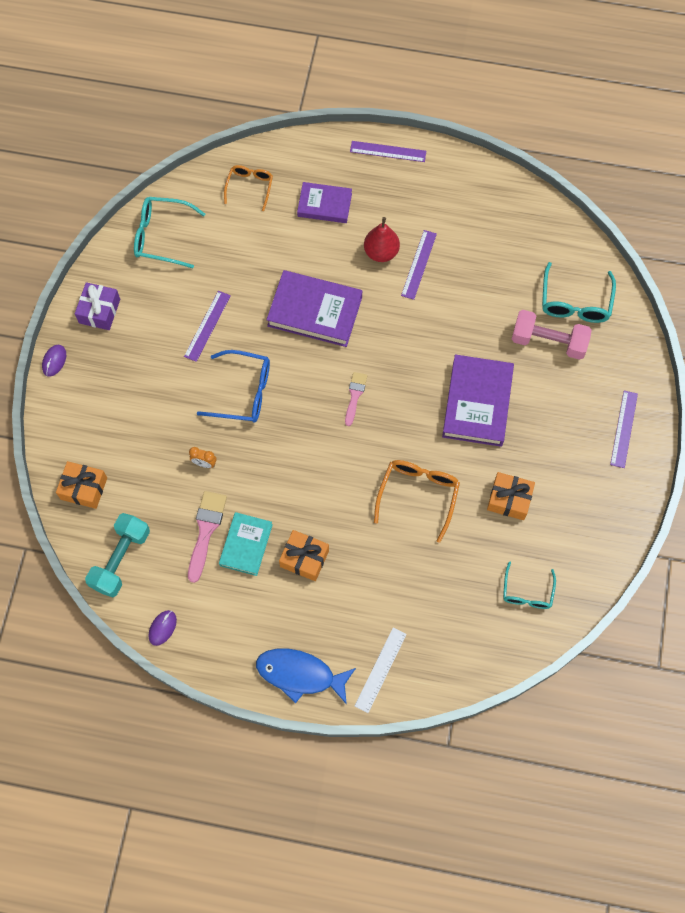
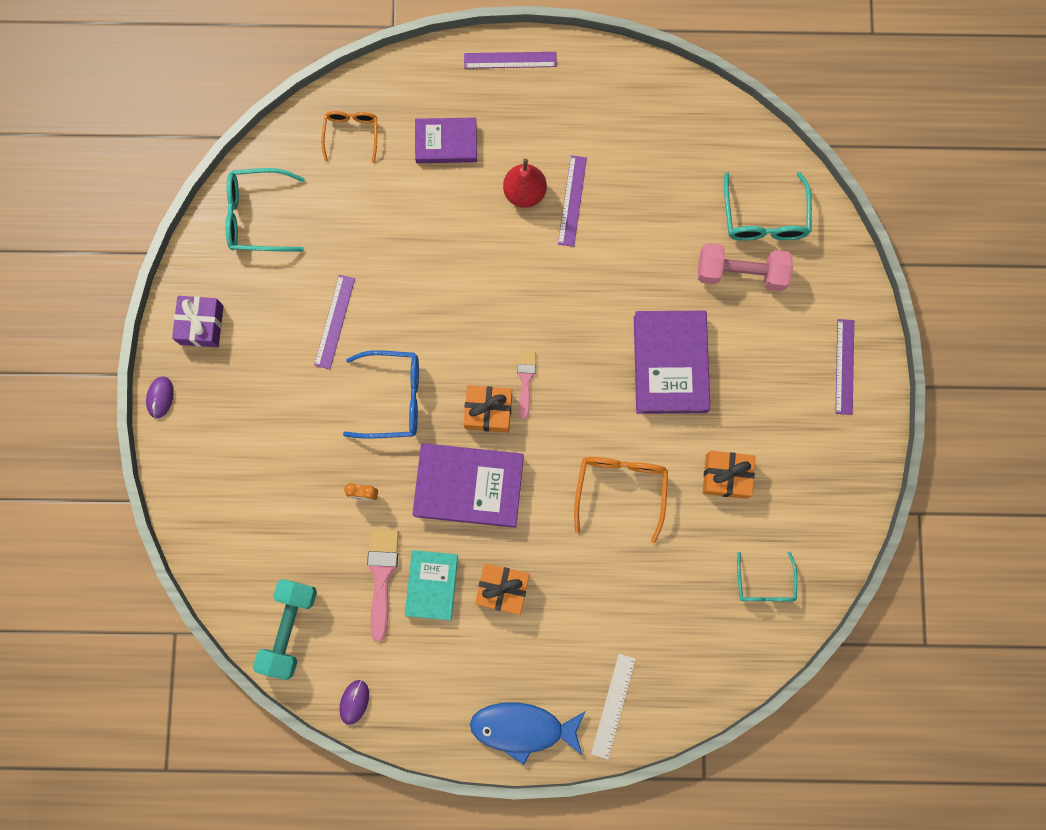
camera: 10 degrees left, 10 degrees up
orange gift [56,461,107,509] -> orange gift moved to [463,385,512,433]
purple book [266,270,362,347] -> purple book moved to [412,443,524,528]

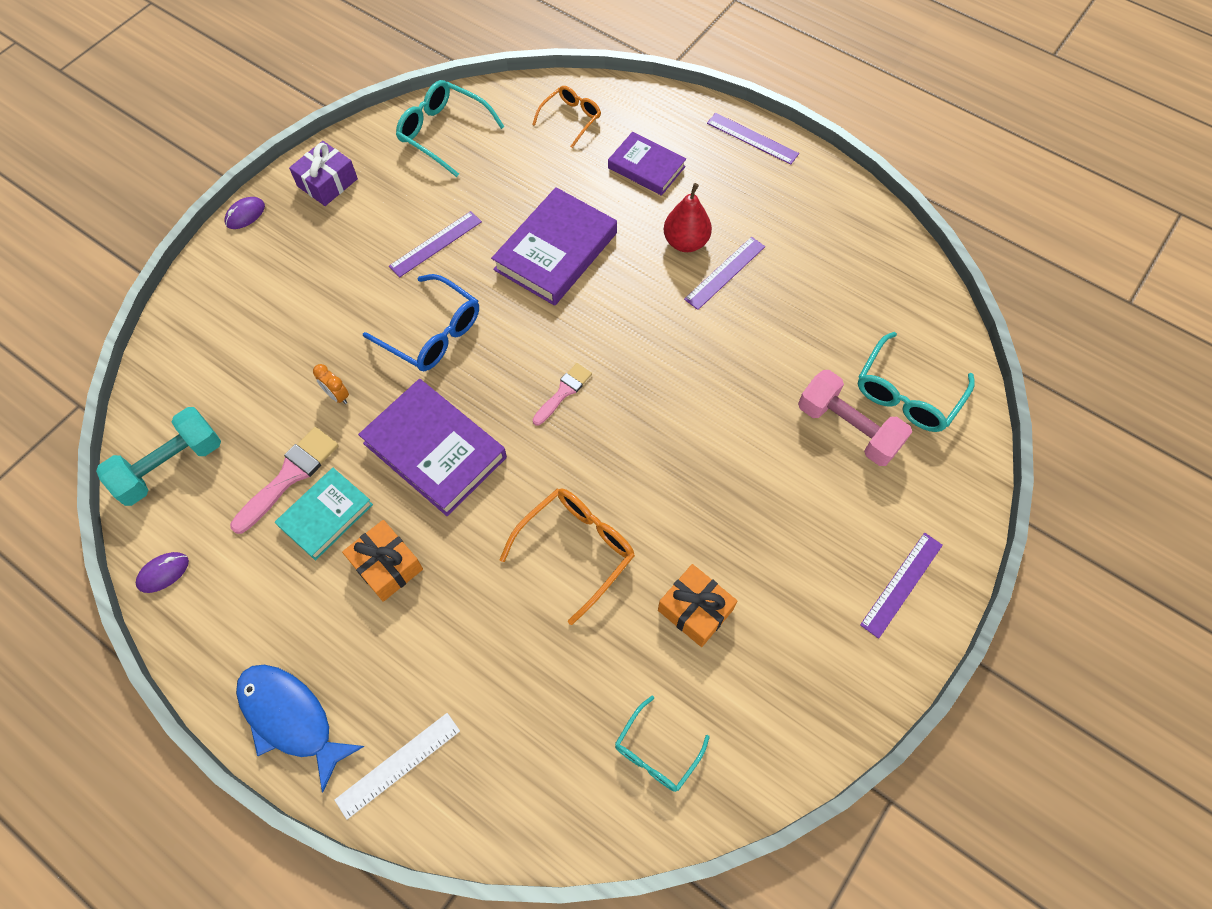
camera: 35 degrees right, 15 degrees down
orange gift [463,385,512,433] -> none
purple book [634,311,710,414] -> purple book moved to [491,187,617,306]

